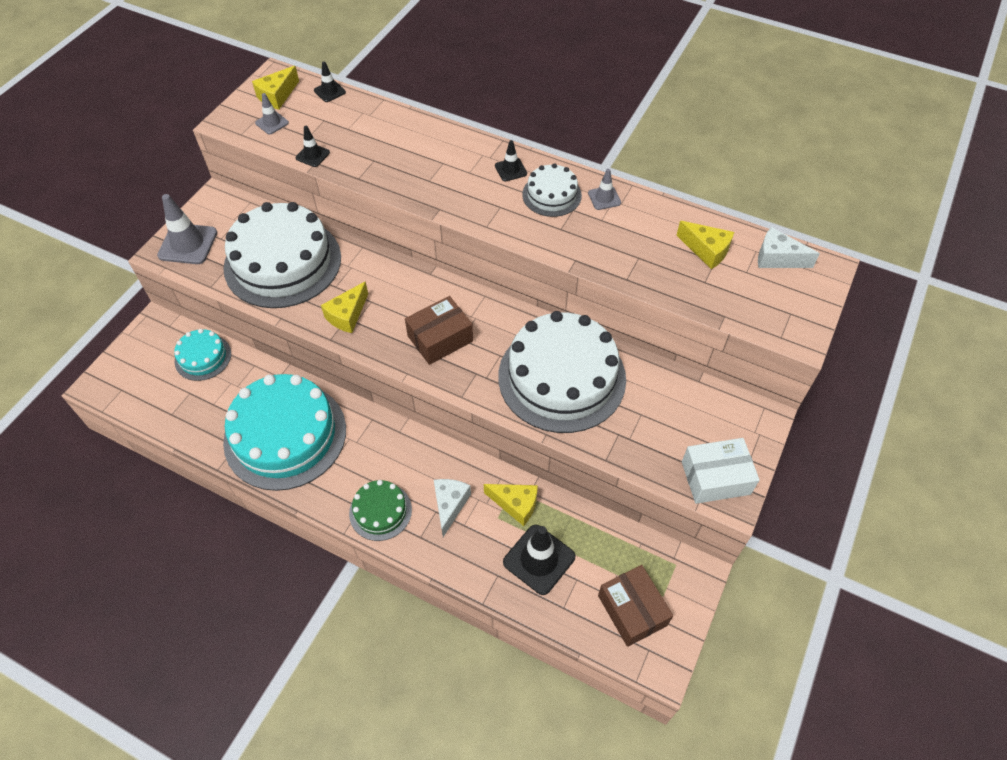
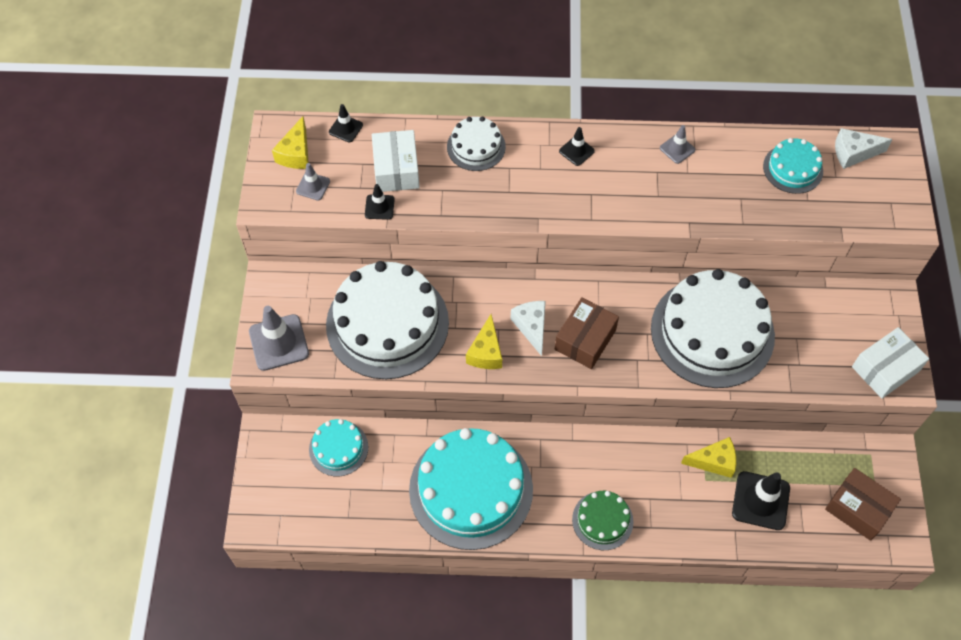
camera: 25 degrees left, 5 degrees up
white cheese [434,479,471,537] -> white cheese moved to [510,301,546,356]
white cake [522,163,582,217] -> white cake moved to [447,117,506,171]
yellow cheese [676,221,734,269] -> turquoise cake [763,138,823,194]
none -> white box [372,130,420,192]

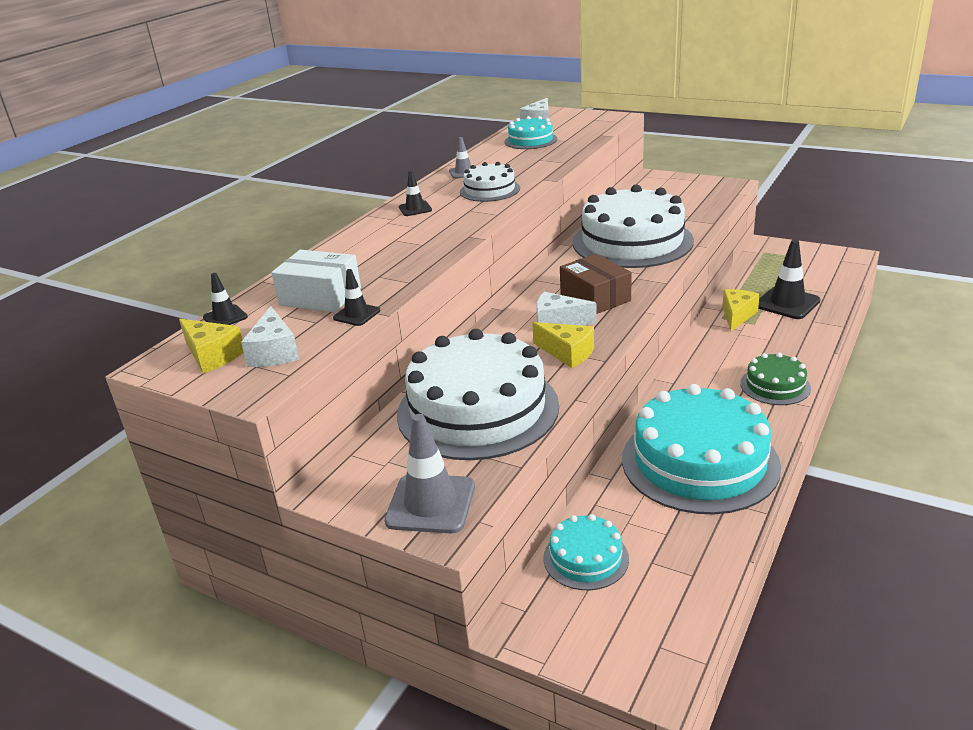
camera: 60 degrees left, 30 degrees down
grey traffic cone [296,163,330,201] -> white cheese [241,306,299,367]
white cake [447,117,506,171] -> white cake moved to [460,162,520,202]
brown box [825,468,901,541] -> none
white box [852,327,929,398] -> none

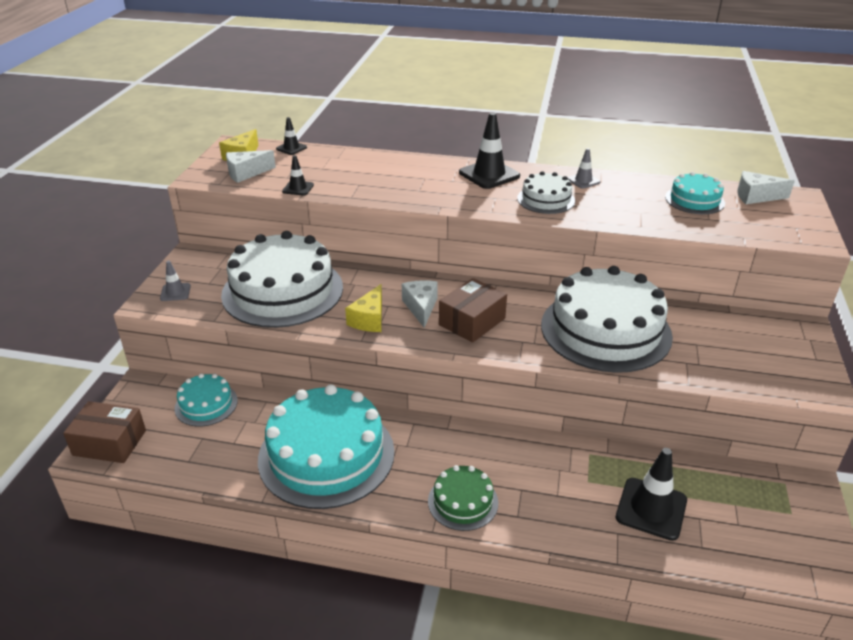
camera: 70 degrees right, 5 degrees up
white box [271,250,361,312] -> none
grey traffic cone [384,414,475,534] -> grey traffic cone [160,260,191,301], size x0.53
black traffic cone [399,171,432,216] -> black traffic cone [459,112,520,189], size x1.87
yellow cheese [722,289,760,331] -> none
none -> brown box [63,401,146,463]

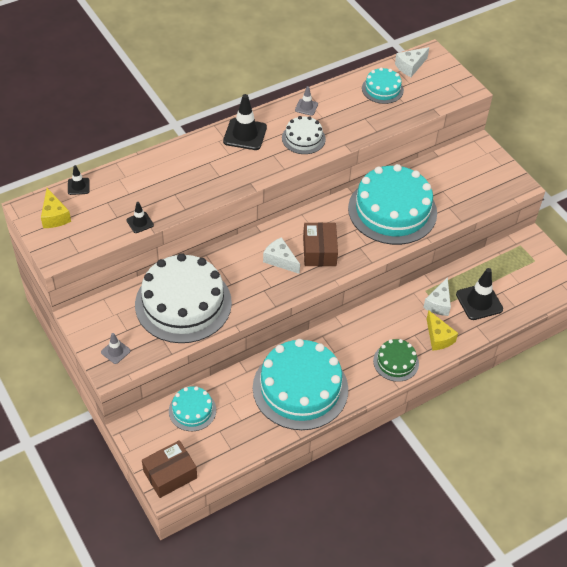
camera: 45 degrees left, 15 degrees up
white cheese [226,150,276,183] -> white cheese moved to [423,277,451,316]
yellow cheese [345,284,382,332] -> yellow cheese moved to [427,310,458,351]
white cake [541,266,673,373] -> turquoise cake [348,164,437,245]

